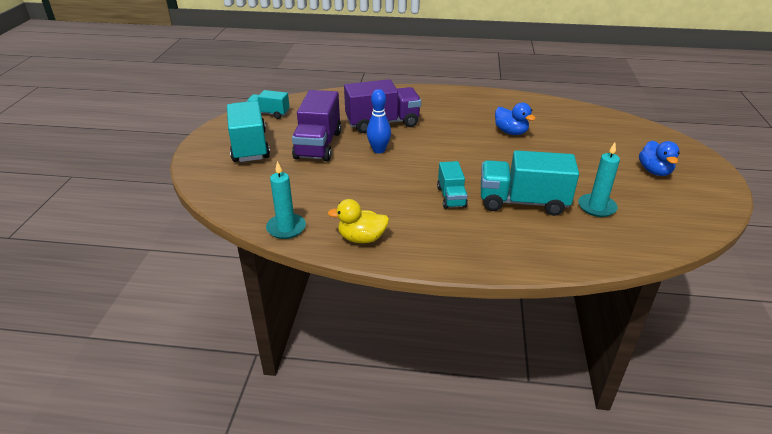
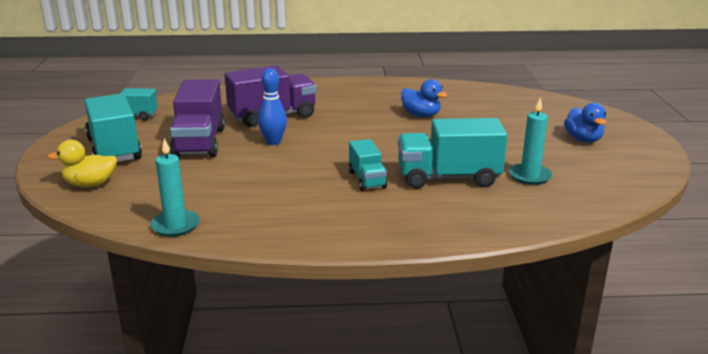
camera: 10 degrees left, 10 degrees down
yellow duck [328,199,389,243] -> yellow duck moved to [48,140,117,187]

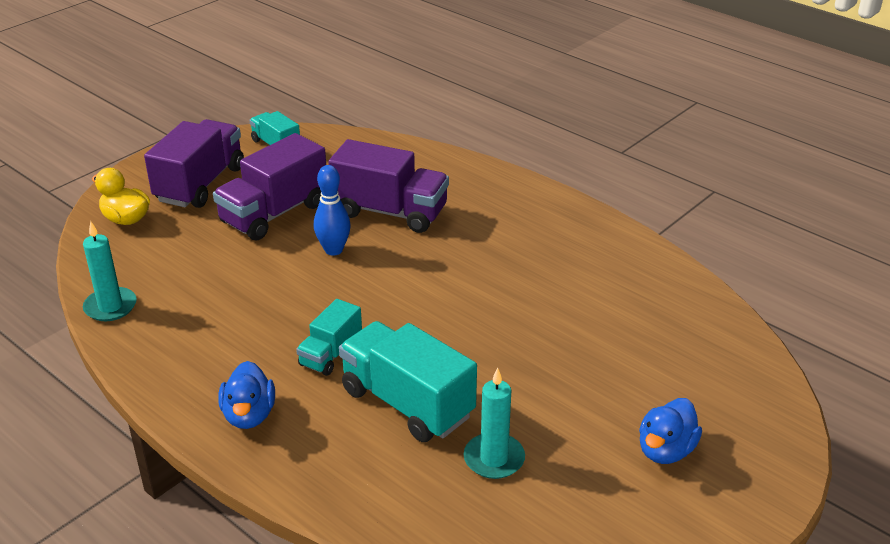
camera: 45 degrees right, 10 degrees up
turquoise truck [85,94,142,162] -> purple truck [144,119,244,208]
blue duck [401,79,447,117] -> blue duck moved to [219,361,275,429]

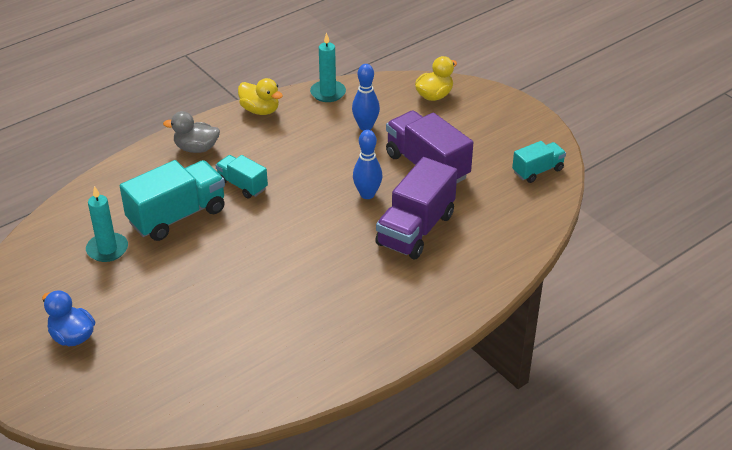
camera: 100 degrees right, 5 degrees up
purple truck [144,119,244,208] -> none
blue duck [219,361,275,429] -> grey duck [163,111,220,153]
none -> yellow duck [238,78,283,115]
none -> blue bowling pin [352,64,380,131]

